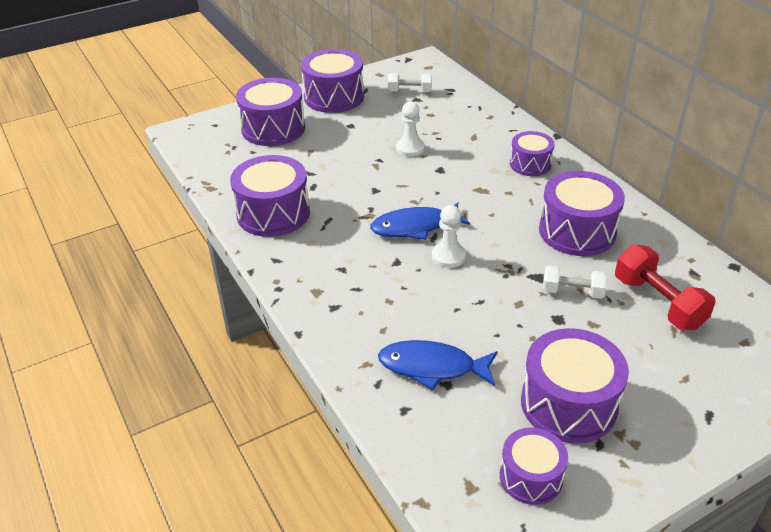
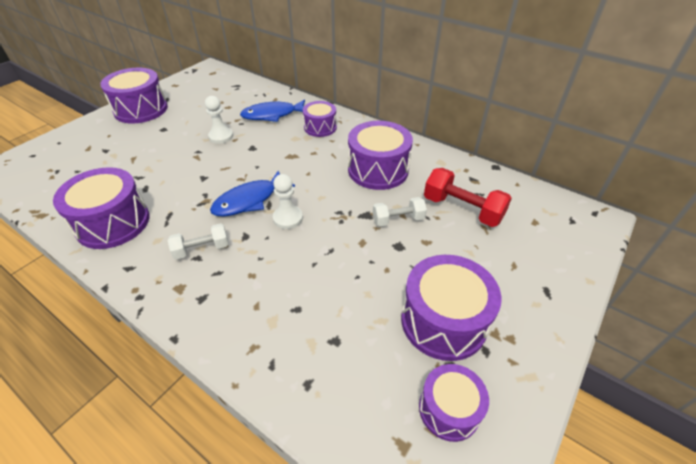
camera: 25 degrees left, 5 degrees up
purple drum [236,78,305,146] -> none
blue fish [378,340,498,390] -> blue fish moved to [240,99,305,122]
white dumbbell [388,73,432,92] -> white dumbbell moved to [168,223,229,260]

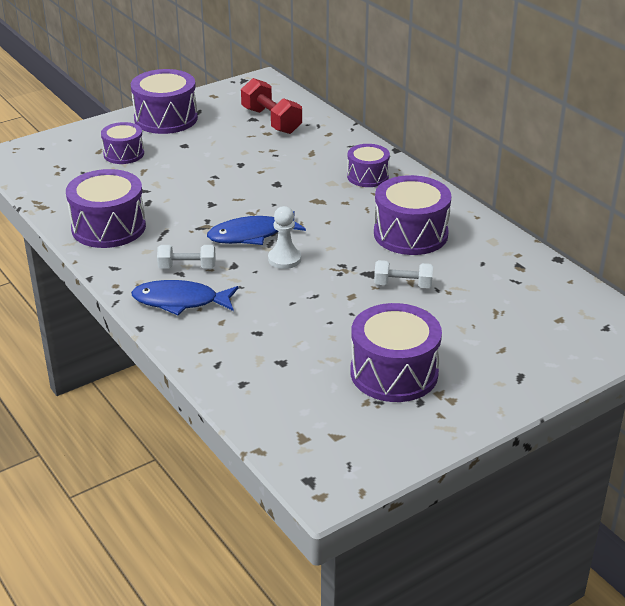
camera: 20 degrees right, 10 degrees down
white pawn [205,96,233,144] -> none
blue fish [240,99,305,122] -> blue fish moved to [131,280,239,315]
purple drum [419,364,489,442] -> purple drum moved to [101,122,144,164]
red dumbbell [424,168,512,227] -> red dumbbell moved to [241,78,302,134]

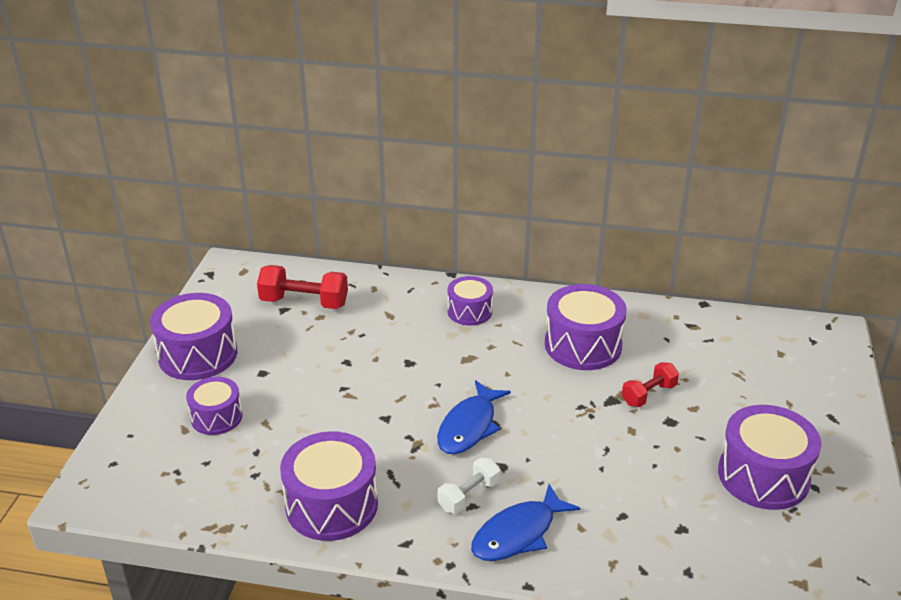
camera: 45 degrees left, 0 degrees up
white pawn [268,206,301,269] -> none
white dumbbell [374,260,433,288] -> red dumbbell [622,362,679,407]

